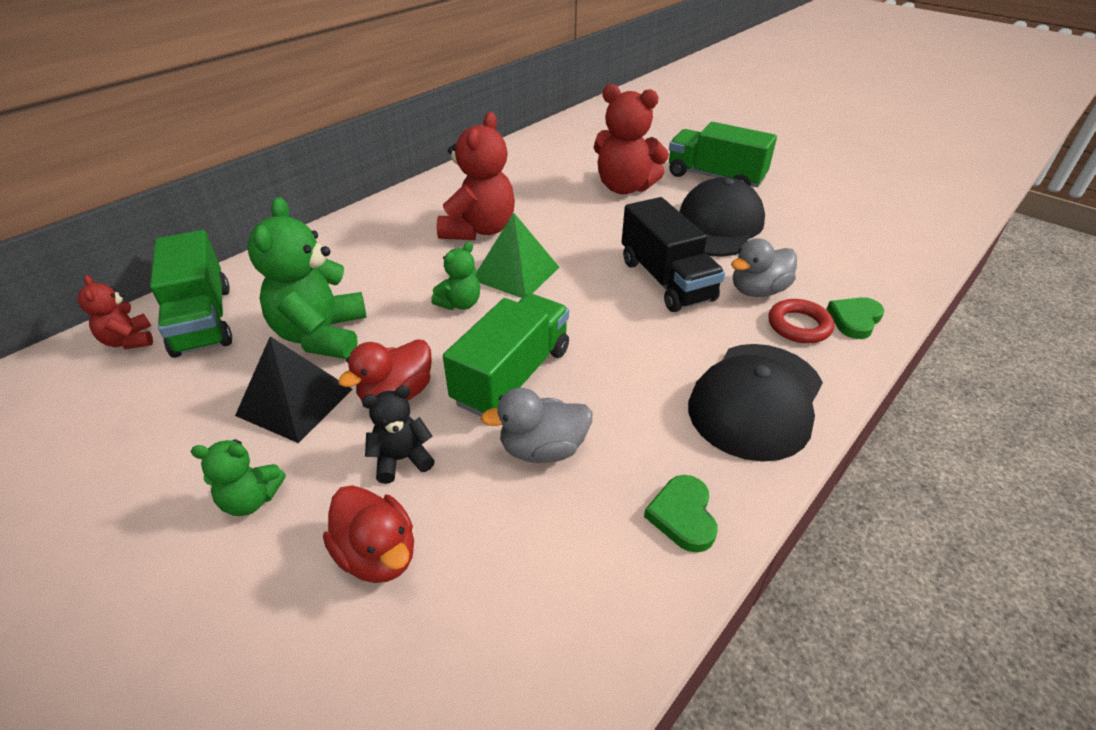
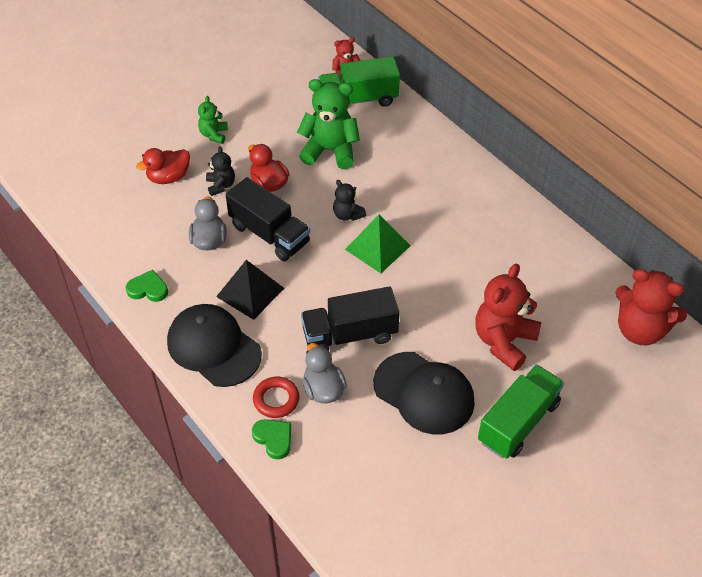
camera: 100 degrees right, 10 degrees up
black pyramid [235,336,353,443] -> black pyramid moved to [216,260,284,320]
green teddy bear [431,242,480,310] -> black teddy bear [333,180,366,221]
red teddy bear [437,112,515,240] -> red teddy bear moved to [615,269,687,345]
green truck [443,293,569,417] -> black truck [226,177,310,261]

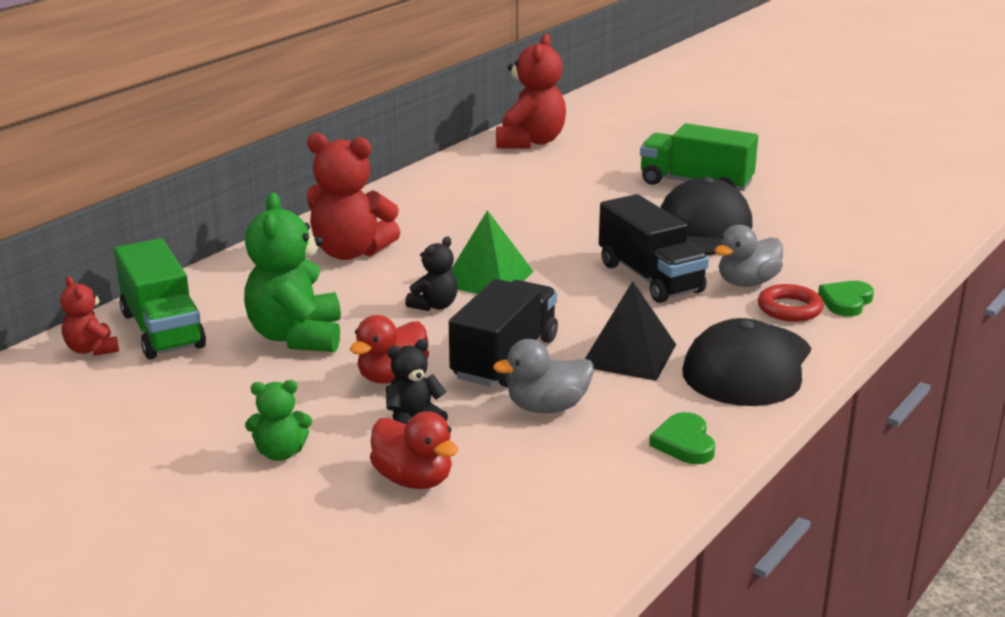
camera: 105 degrees left, 25 degrees down
red teddy bear [475,264,541,371] -> red teddy bear moved to [307,133,400,260]

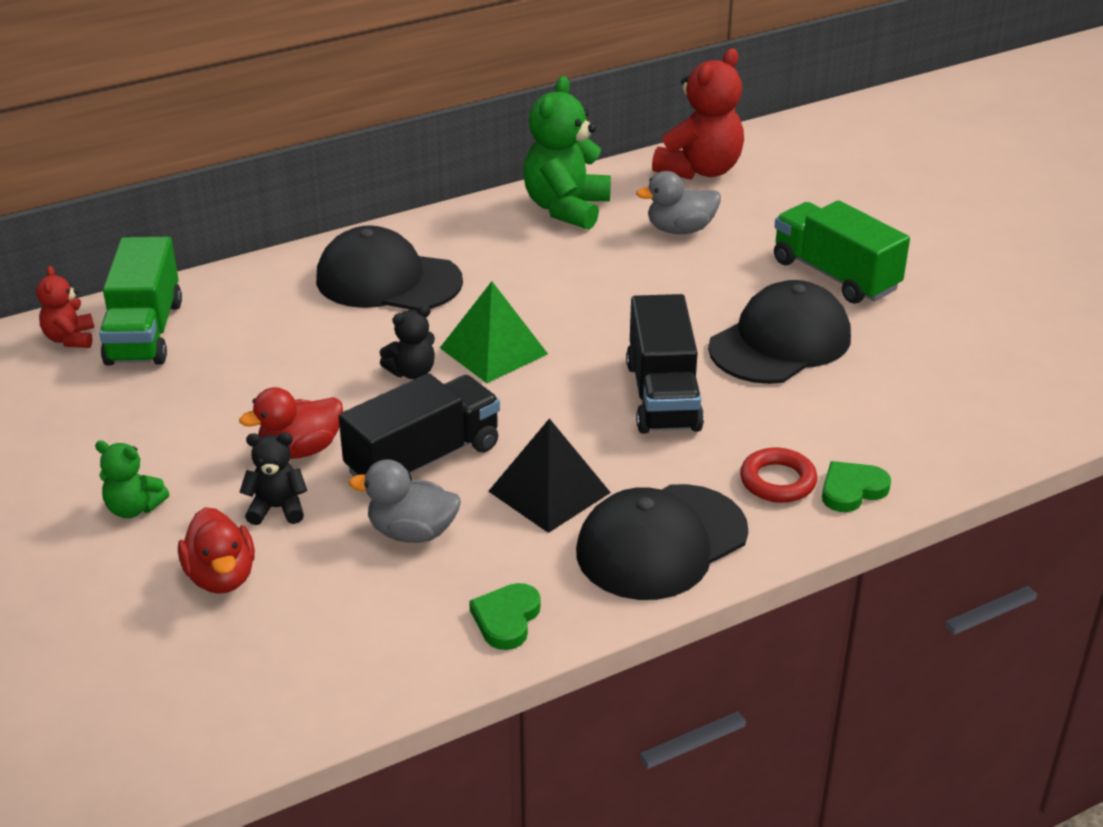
camera: 25 degrees right, 10 degrees up
green teddy bear [244,192,341,352] -> green teddy bear moved to [523,76,611,230]
red teddy bear [307,133,400,260] -> black cap [316,225,463,311]
grey duck [714,225,783,287] -> grey duck moved to [636,171,721,234]

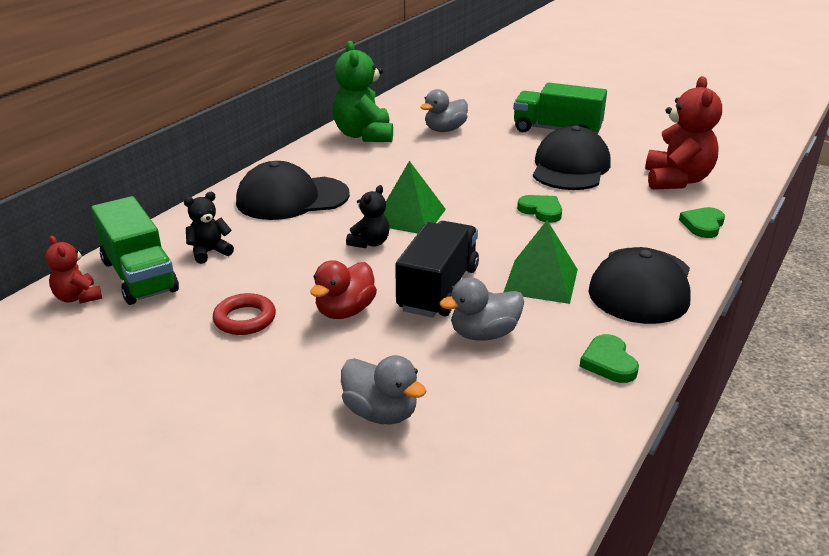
camera: 30 degrees left, 5 degrees down
green teddy bear [95,441,169,518] -> none
red duck [178,507,255,594] -> grey duck [341,355,426,424]
black teddy bear [240,433,307,525] -> black teddy bear moved to [184,192,234,264]
black pyramid [488,418,611,533] -> green pyramid [503,220,578,304]
black truck [626,294,704,434] -> green heart [517,195,562,223]
red teddy bear [652,48,744,180] -> red teddy bear moved to [645,76,722,190]
red ring [740,447,817,503] -> red ring moved to [213,293,276,335]

